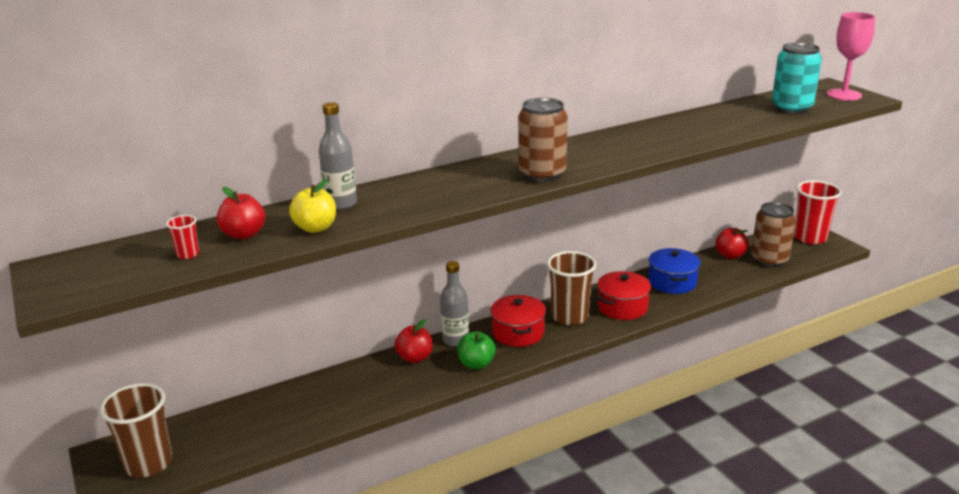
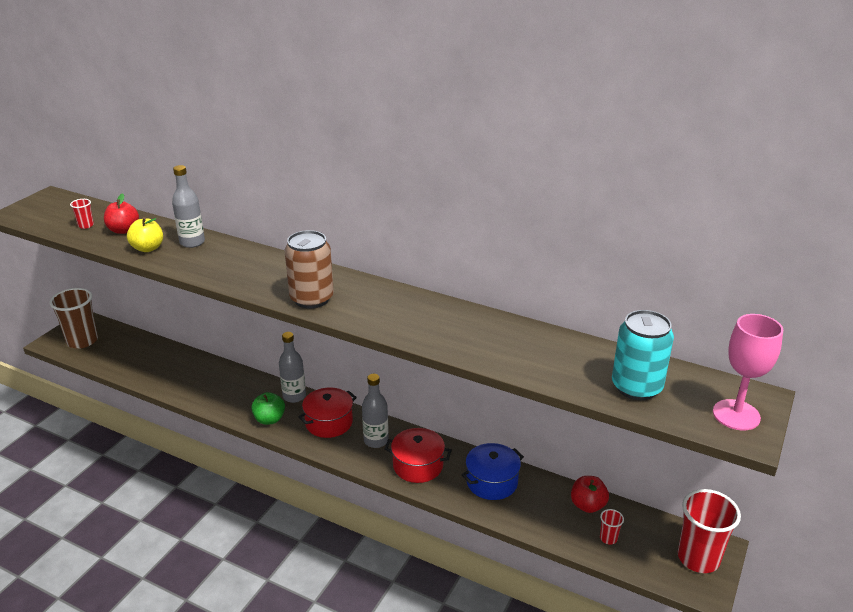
camera: 55 degrees right, 5 degrees up
red apple [394,319,433,363] -> none
brown cup [547,251,596,325] -> grey bottle [362,374,389,448]
brown can [751,202,796,267] -> red cup [600,509,624,545]

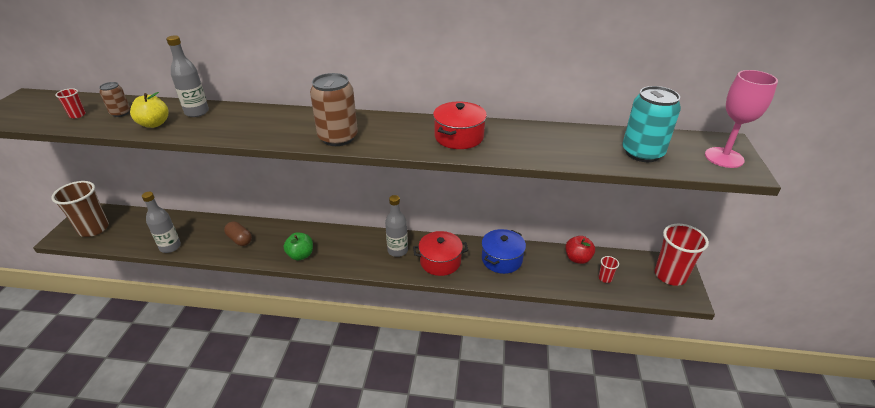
camera: 20 degrees left, 5 degrees up
red apple [104,193,139,234] -> brown can [99,82,130,117]
grey bottle [279,332,306,403] -> grey bottle moved to [142,192,181,253]
red pot [298,388,357,438] -> red pot moved to [433,101,487,149]
none -> brown capsule [224,221,252,246]

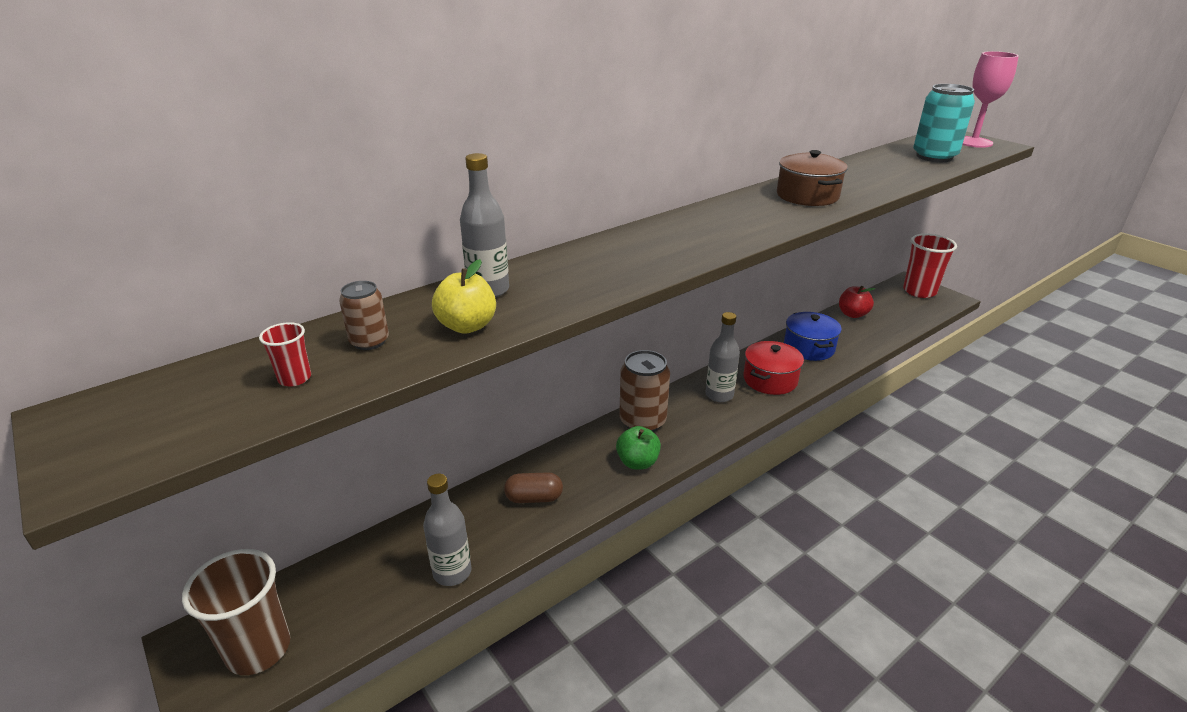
camera: 45 degrees left, 5 degrees down
brown can [310,73,358,146] -> brown can moved to [619,350,670,432]
red pot [433,101,487,149] -> brown pot [777,150,848,206]
red cup [598,256,619,283] -> none

